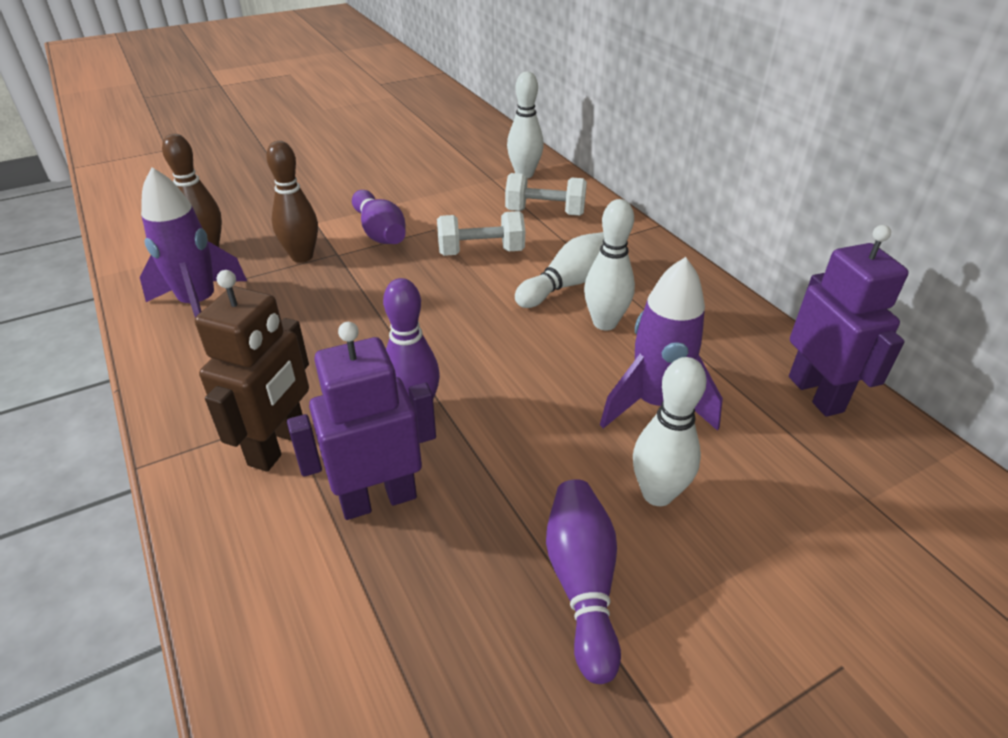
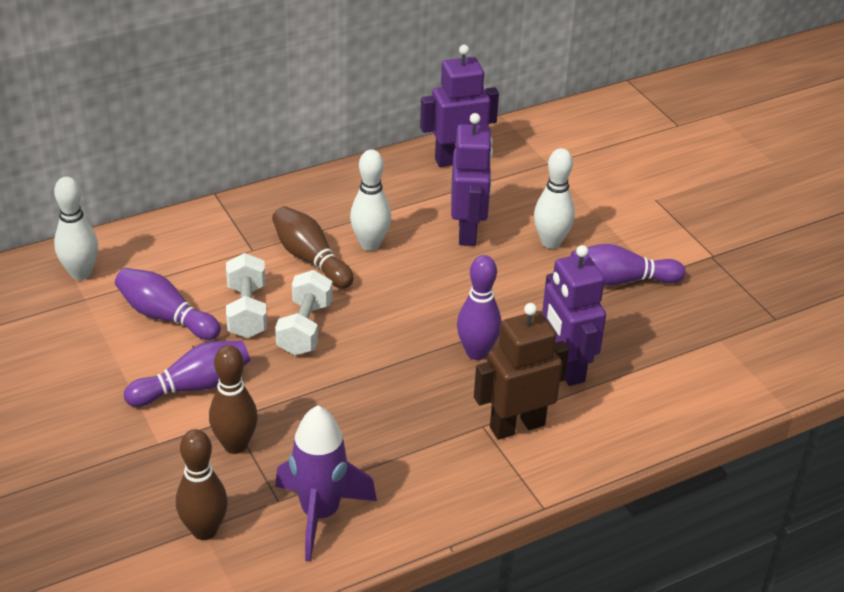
camera: 90 degrees left, 0 degrees up
brown robot [195,270,309,472] -> brown robot turned 45 degrees counterclockwise [474,303,569,440]
white dumbbell [505,173,587,216] -> white dumbbell moved to [275,270,333,355]
white bowling pin [515,232,604,308] -> brown bowling pin [272,206,354,289]
purple rocket [600,257,723,431] -> purple robot [451,113,493,246]
none -> purple bowling pin [115,268,221,340]

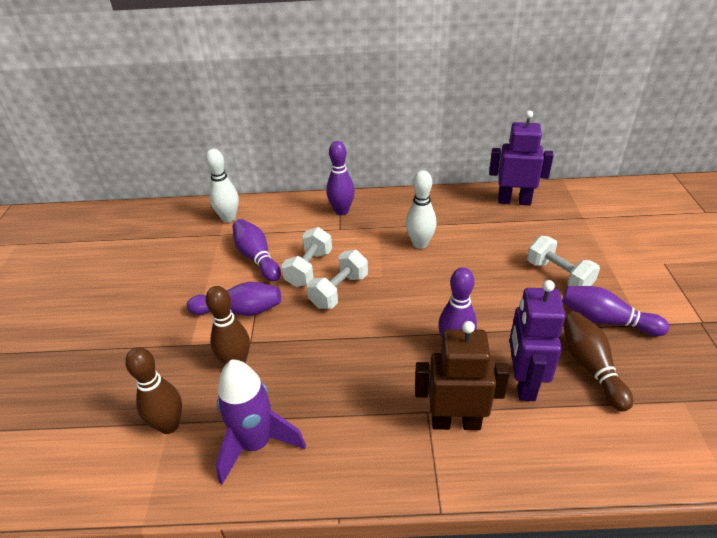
camera: 30 degrees right, 0 degrees up
brown bowling pin [272,206,354,289] -> brown bowling pin moved to [563,312,633,411]
purple robot [451,113,493,246] -> none
white bowling pin [534,148,575,249] -> white dumbbell [527,236,600,286]
none -> purple bowling pin [326,141,355,215]

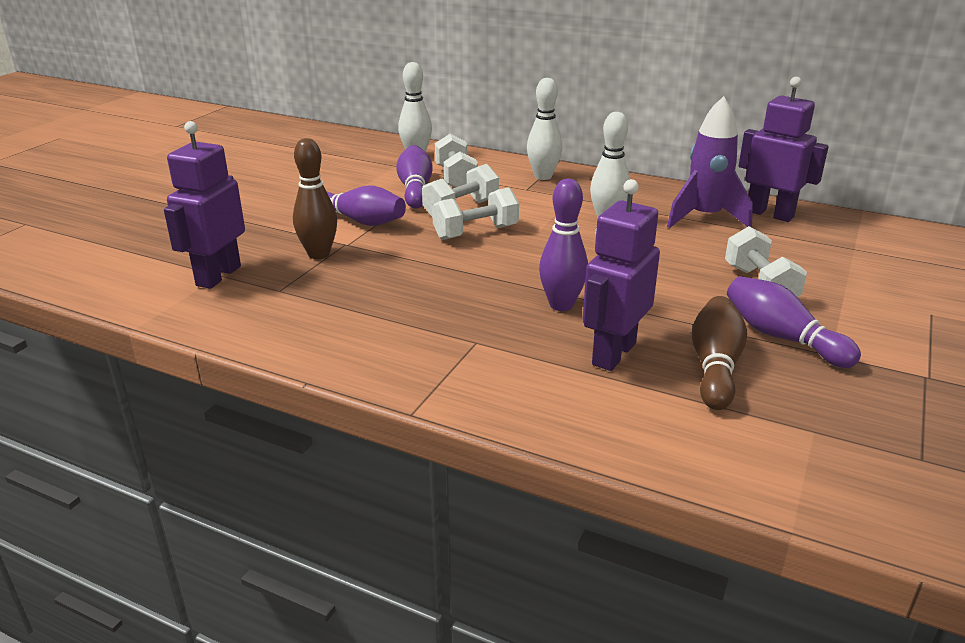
camera: 25 degrees right, 10 degrees down
brown bowling pin [125,347,182,434] -> purple robot [164,121,245,289]
purple rocket [216,360,306,484] -> purple rocket moved to [667,96,753,228]
purple bowling pin [326,141,355,215] -> white bowling pin [527,78,562,180]
brown robot [415,321,510,430] -> none
none -> white dumbbell [435,134,478,188]

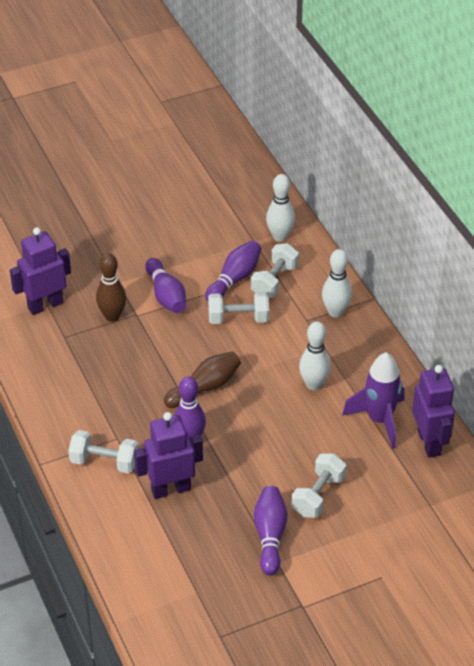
camera: 40 degrees right, 15 degrees up
white dumbbell [432,187,519,240] -> white dumbbell moved to [68,430,138,474]
brown bowling pin [692,296,747,410] -> brown bowling pin moved to [164,352,241,408]

